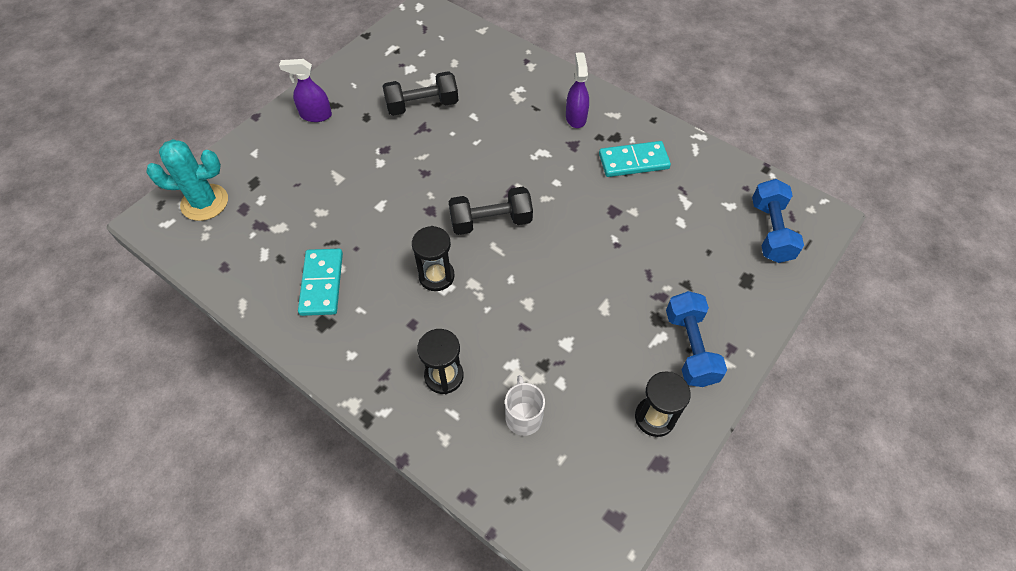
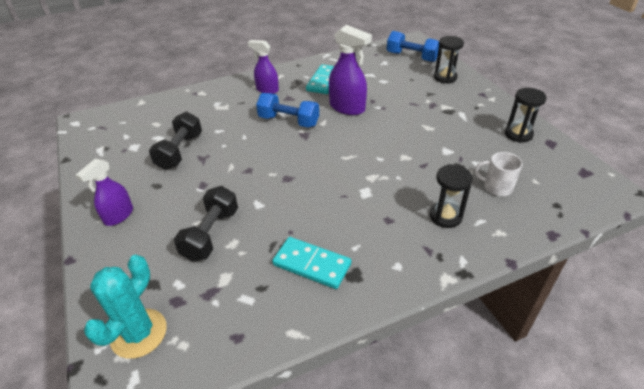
camera: 60 degrees left, 15 degrees down
black hourglass [412,226,455,291] -> black hourglass moved to [434,36,464,84]
black dumbbell [449,187,533,235] -> black dumbbell moved to [174,186,238,262]
blue dumbbell [666,291,727,387] -> blue dumbbell moved to [256,93,319,128]
none -> purple spray bottle [329,25,372,115]

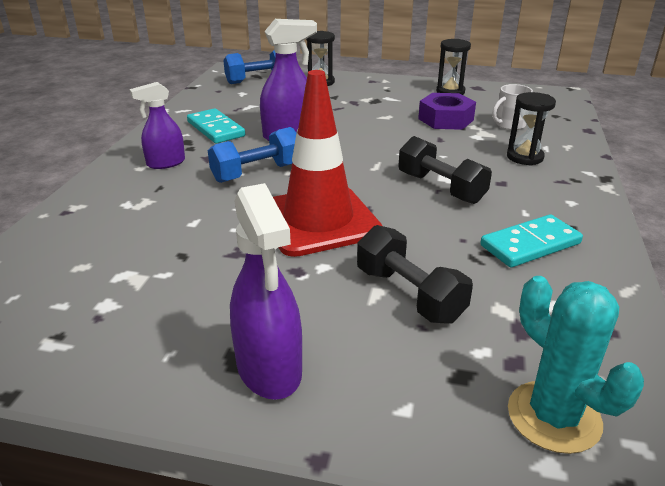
camera: 55 degrees left, 10 degrees down
purple spray bottle [76,159,133,226] -> purple spray bottle [230,183,302,400], size x1.51
black dumbbell [149,112,202,170] -> black dumbbell moved to [398,136,492,204]
none -> red traffic cone [273,70,382,257]
none -> purple nut [418,93,476,130]

